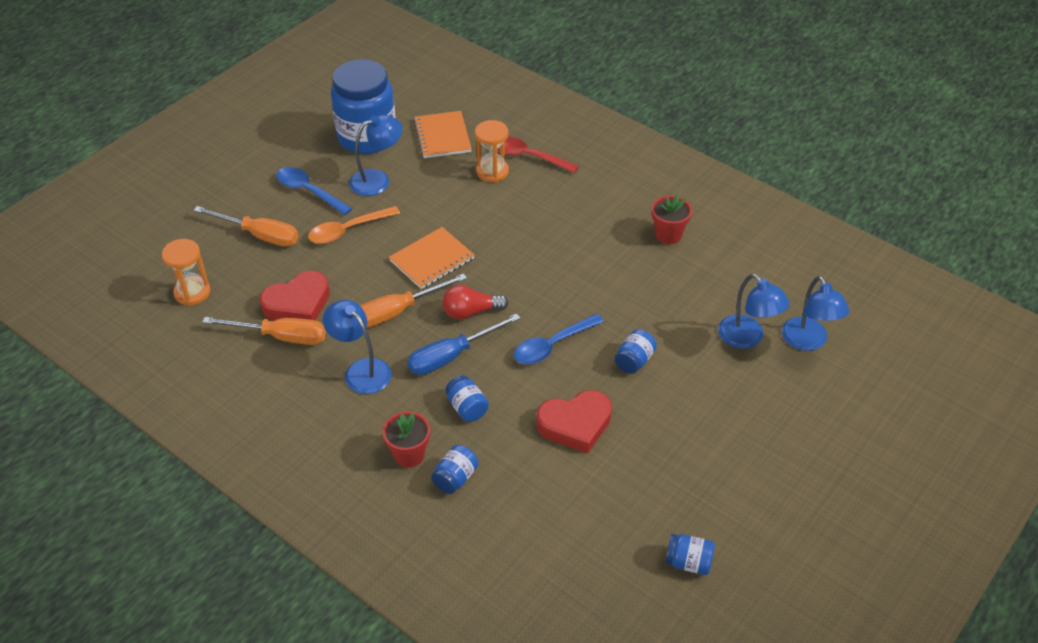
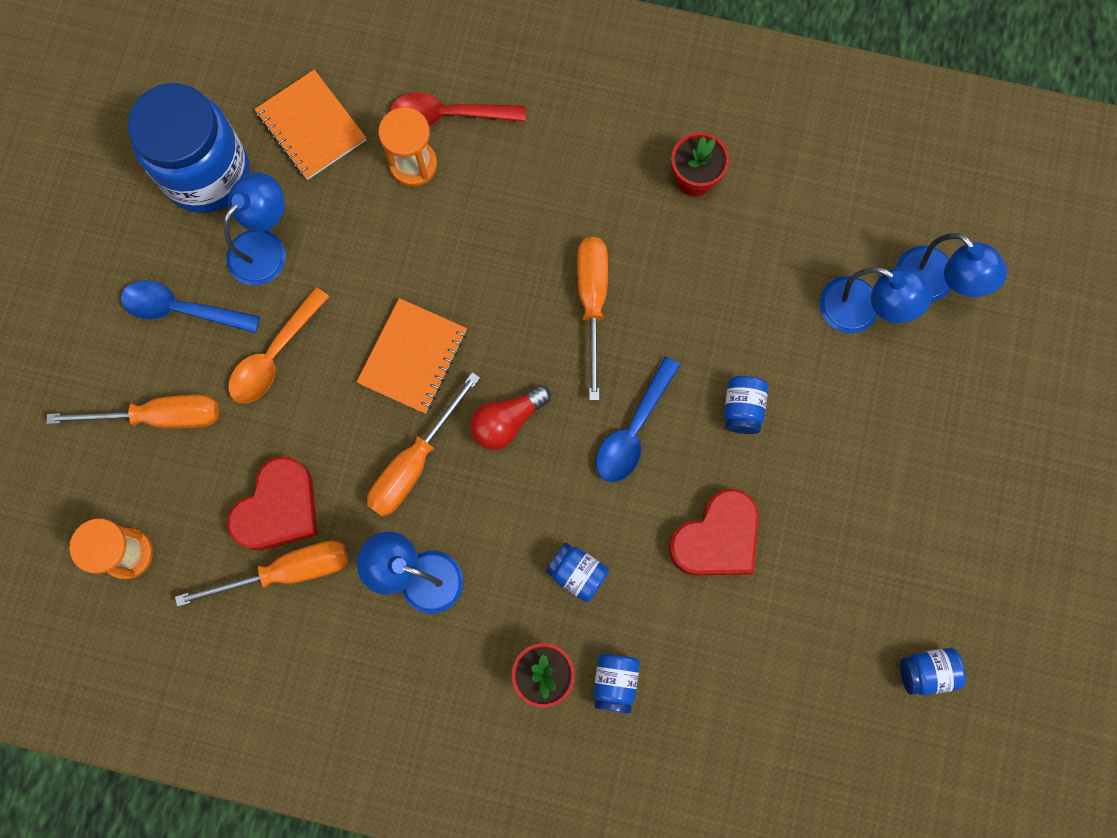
camera: 25 degrees left, 30 degrees up
blue screwdriver [407,313,521,375] -> none
none -> orange screwdriver [577,237,608,401]

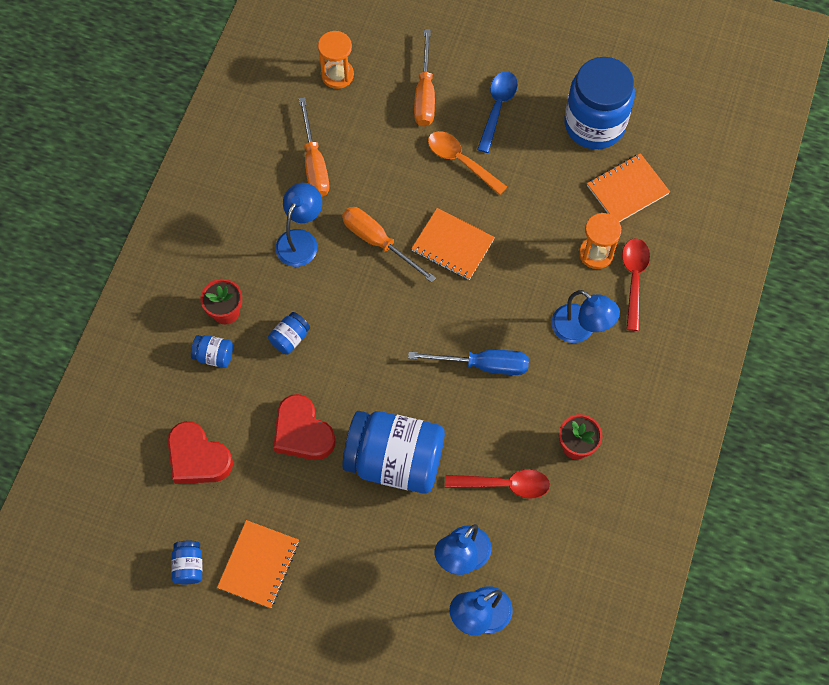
camera: 95 degrees right, 10 degrees down
blue lamp [224,172,286,286] -> blue lamp moved to [551,290,620,343]
red heart [227,457,317,550] -> red heart moved to [168,421,233,484]
red light bulb [470,385,551,450] -> none
orange screwdriver [577,237,608,401] -> blue screwdriver [408,350,529,375]
blue spoon [596,357,680,482] -> none
blue jar [724,376,768,434] -> blue jar [342,411,445,494], size x2.38
none -> orange notebook [217,520,299,608]
none -> red spoon [445,469,550,499]

